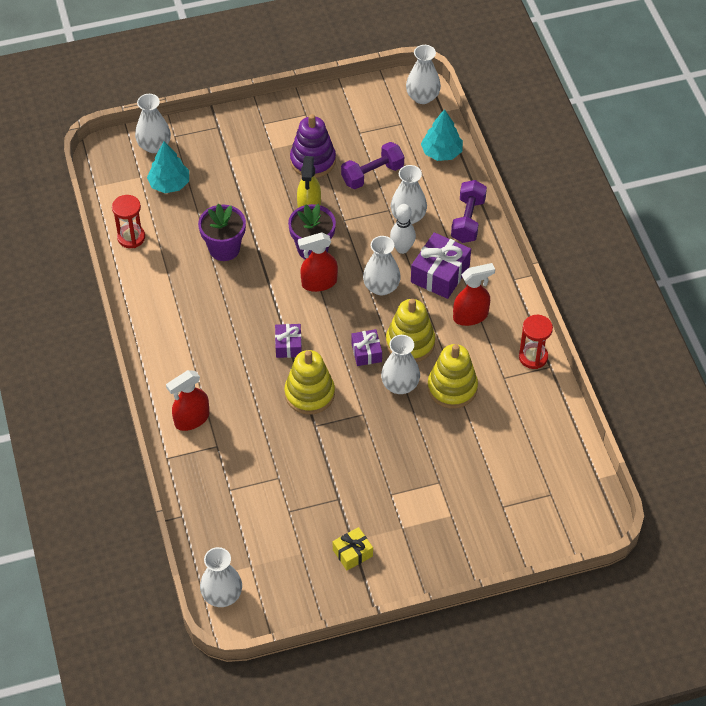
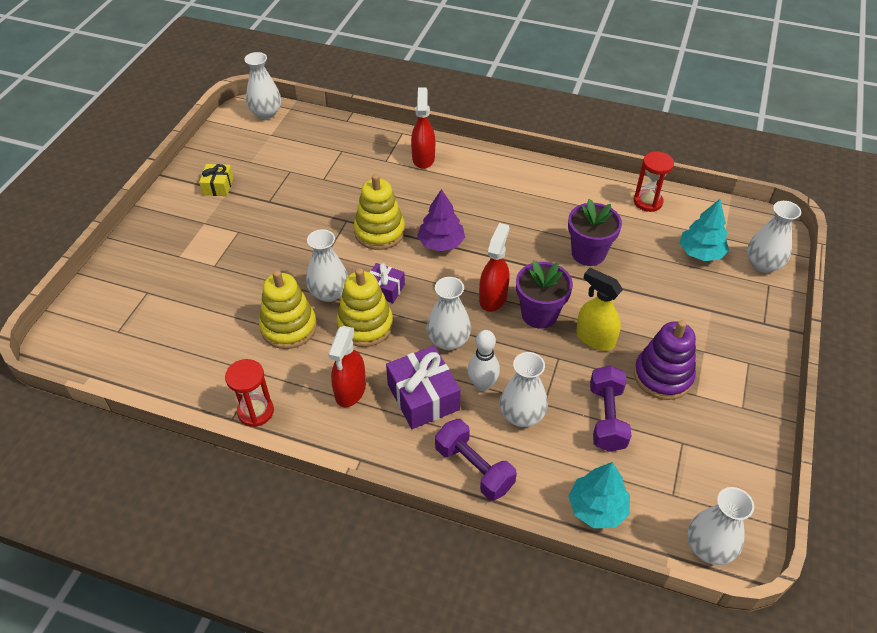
camera: 125 degrees right, 5 degrees down
purple gift [275,324,302,358] -> purple tree [417,189,465,252]

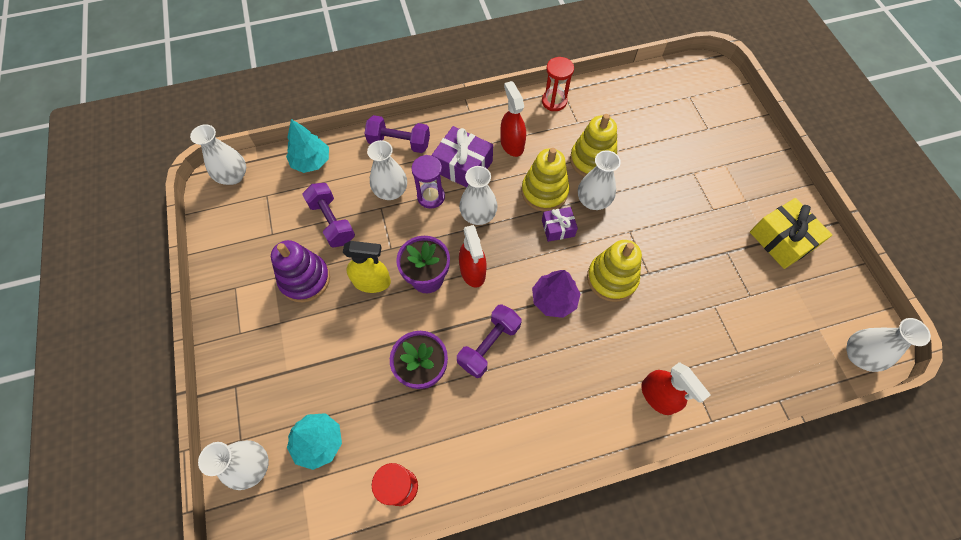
camera: 145 degrees right, 15 degrees up
yellow gift [199,164,234,196] -> yellow gift [750,198,832,269], size x1.71
white bowling pin [467,330,500,391] -> purple hourglass [411,155,445,209]
none -> purple dumbbell [457,304,521,378]

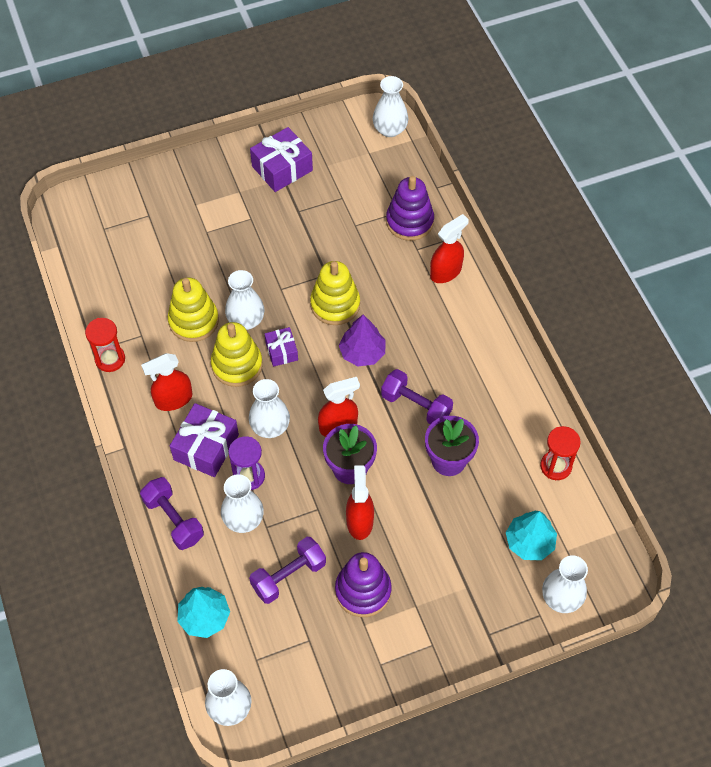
camera: 95 degrees left, 5 degrees down
yellow spray bottle [343,241,391,293] -> red spray bottle [346,466,374,540]
purple dumbbell [364,115,430,153] -> purple dumbbell turned 45 degrees counterclockwise [140,477,204,550]
yellow gift [750,198,832,269] -> purple gift [250,127,313,192]
none -> purple stacking toy [386,176,434,241]

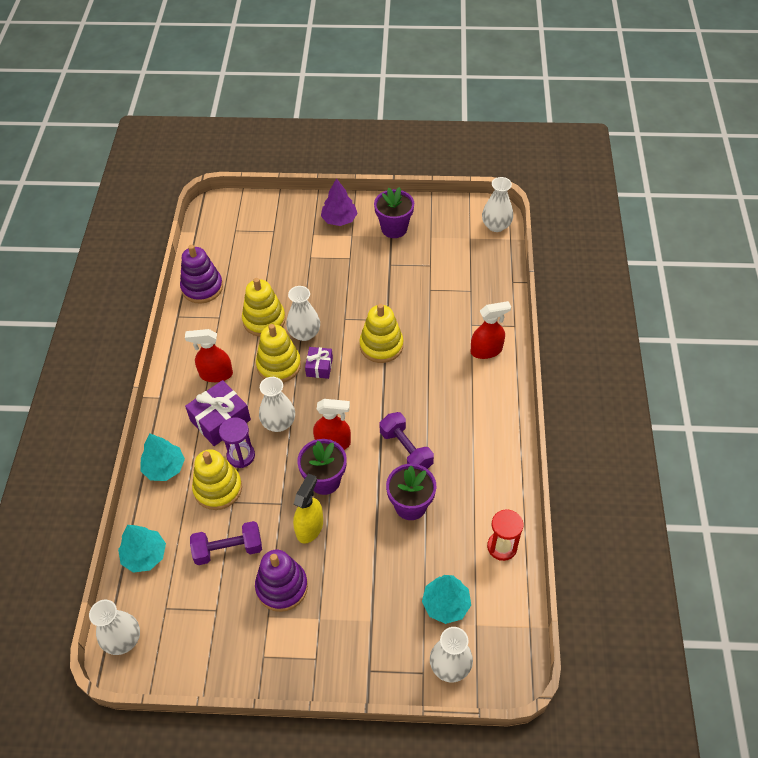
camera: 25 degrees right, 5 degrees down
red hourglass [85,318,125,372] -> none
purple dumbbell [140,477,204,550] -> turquoise tree [140,433,185,481]
white vase [221,474,264,533] -> yellow stacking toy [192,449,242,510]
purple gift [250,127,313,192] -> purple flower pot [374,187,414,238]
purple tree [339,315,386,366] -> purple tree moved to [321,178,358,226]
red spray bottle [346,466,374,540] -> yellow spray bottle [293,473,323,544]
purple stacking toy [386,176,434,241] -> purple stacking toy moved to [180,245,223,304]

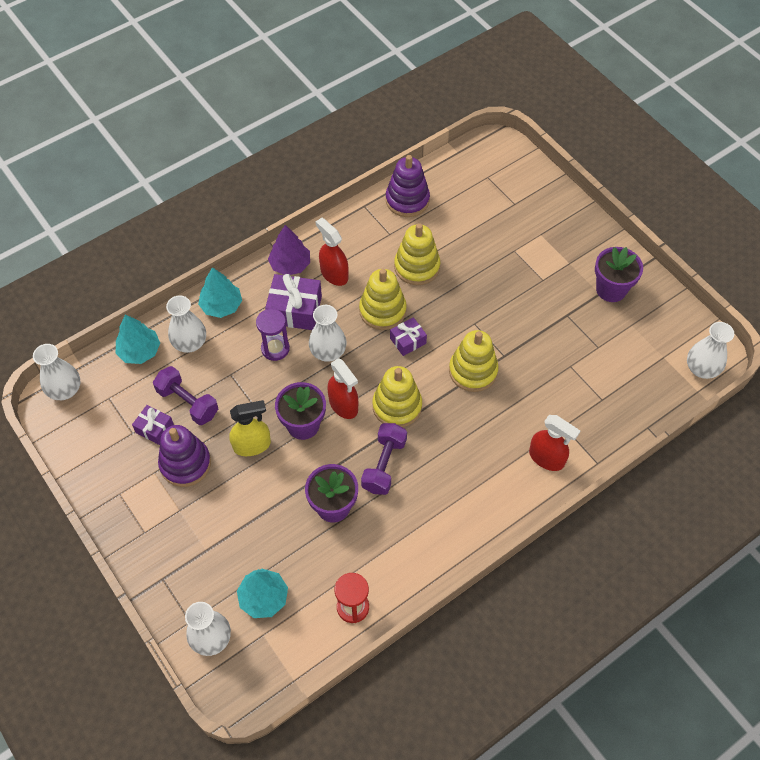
camera: 50 degrees right, 5 degrees up
yellow stacking toy [192,449,242,510] -> yellow stacking toy moved to [372,366,422,428]
white vase [286,286,320,341] -> white vase moved to [166,296,206,353]
purple tree [321,178,358,226] -> purple tree moved to [268,225,310,275]
none -> purple gift [132,405,174,445]

